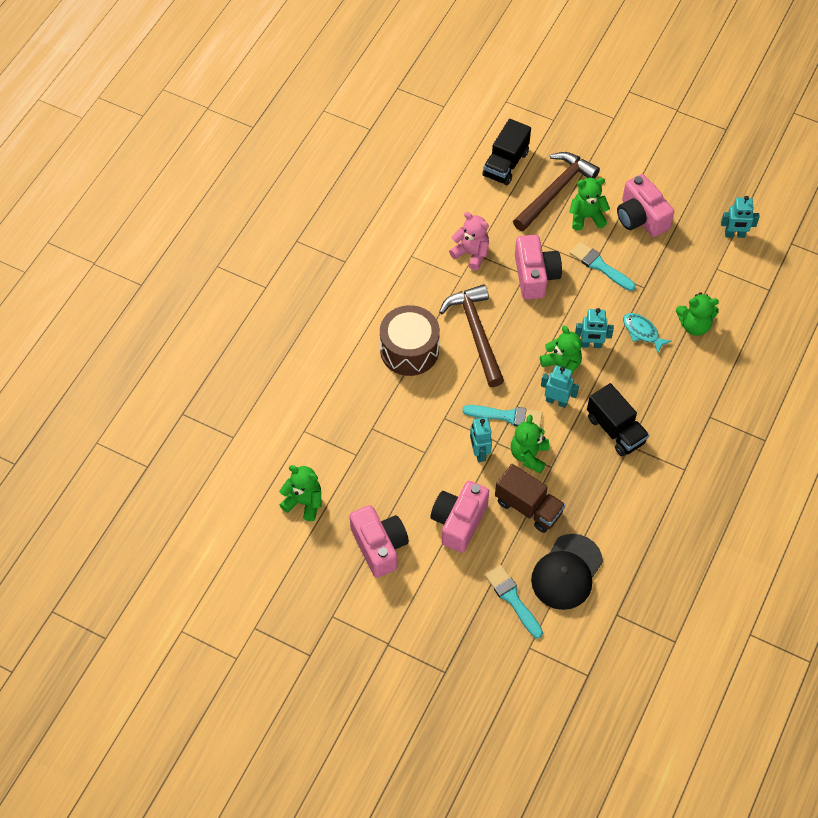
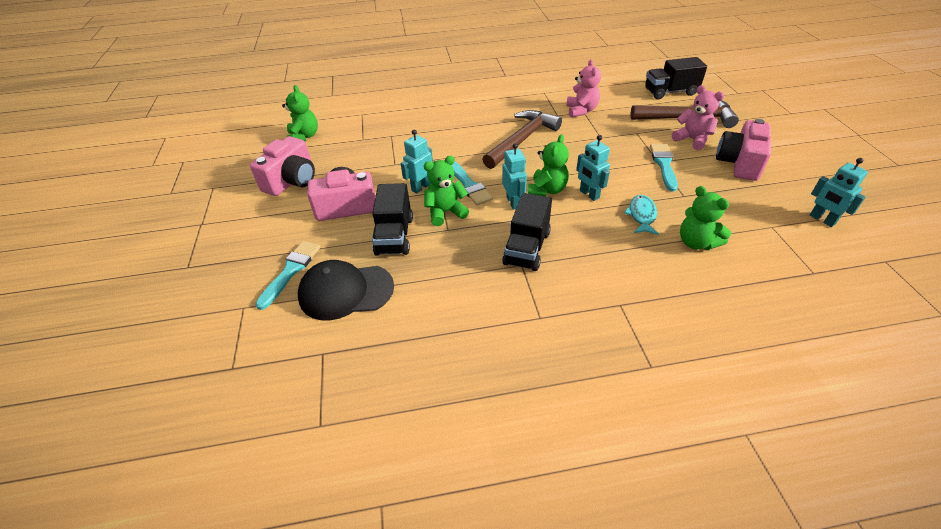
camera: 55 degrees right, 15 degrees down
brown drum [380,305,440,376] -> none
brown truck [495,464,566,533] -> black truck [372,183,413,256]
pink camera [515,235,562,300] -> none
green teddy bear [569,178,610,231] -> pink teddy bear [672,85,724,150]

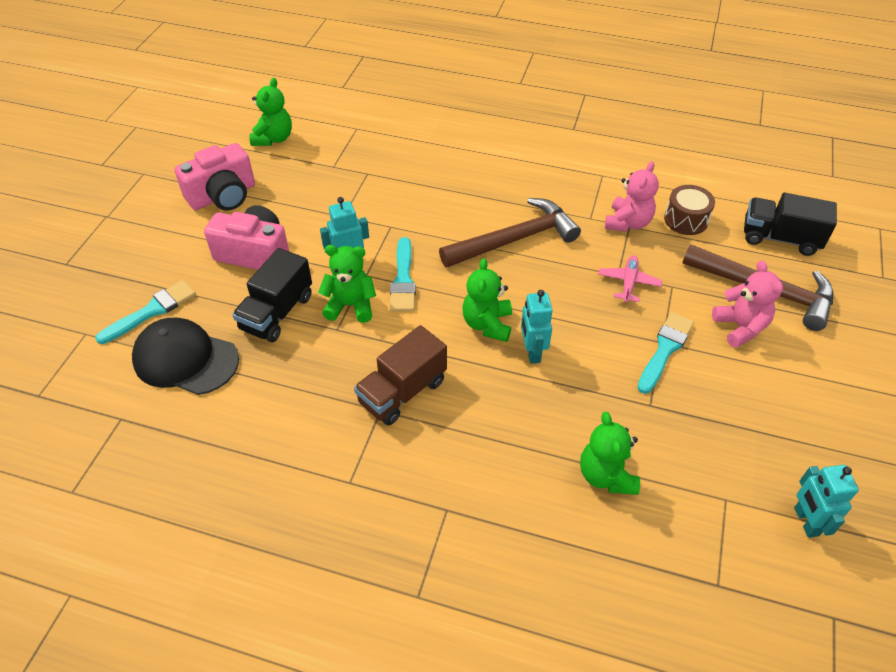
camera: 25 degrees right, 5 degrees up
turquoise robot [502,143,527,210] -> none
black truck [502,193,552,271] -> brown truck [354,325,447,425]
green teddy bear [528,134,569,196] -> green teddy bear turned 135 degrees clockwise [462,258,512,342]
turquoise fish [624,195,659,235] -> none
pink camera [716,119,771,181] -> none
none -> pink plane [598,255,662,303]
none -> brown drum [664,185,715,235]

